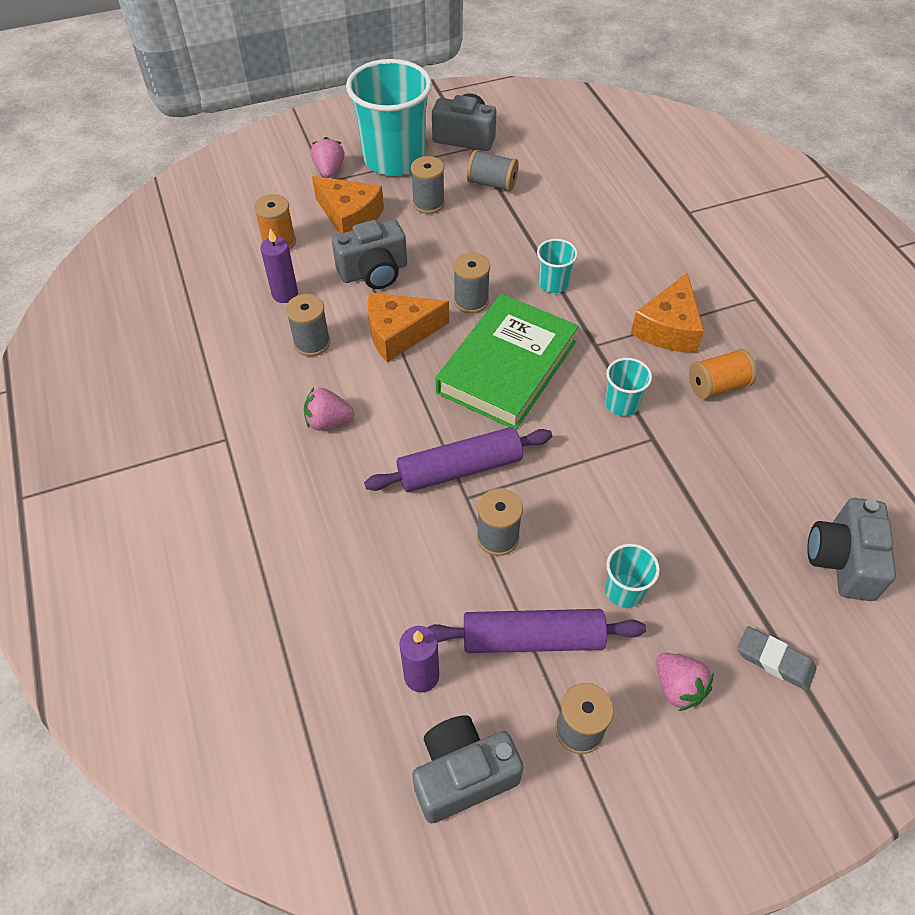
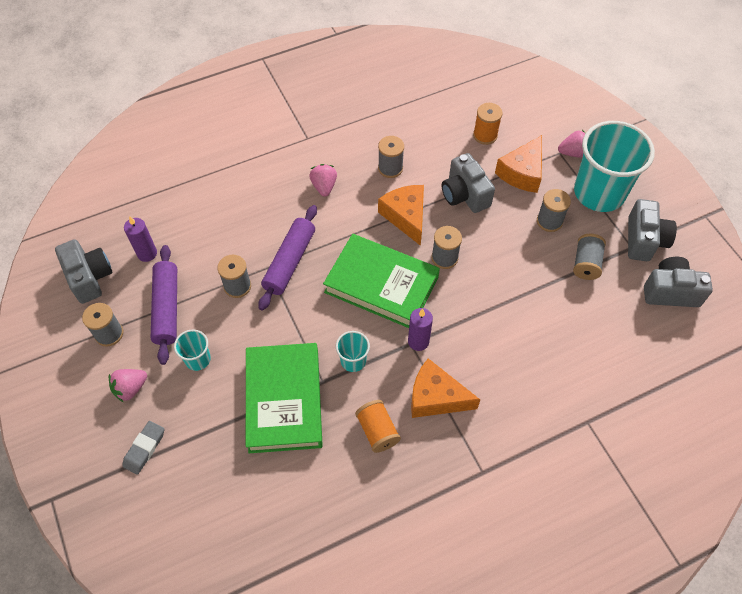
camera: 85 degrees right, 5 degrees up
purple candle [260,229,298,303] -> purple candle moved to [408,308,433,351]
purple rolling pin [364,427,552,492] -> purple rolling pin turned 45 degrees clockwise [258,205,317,310]
turquoise cup [537,239,578,293] -> none
grey camera [807,498,896,601] -> grey camera moved to [644,257,713,307]
none -> green book [246,343,323,453]

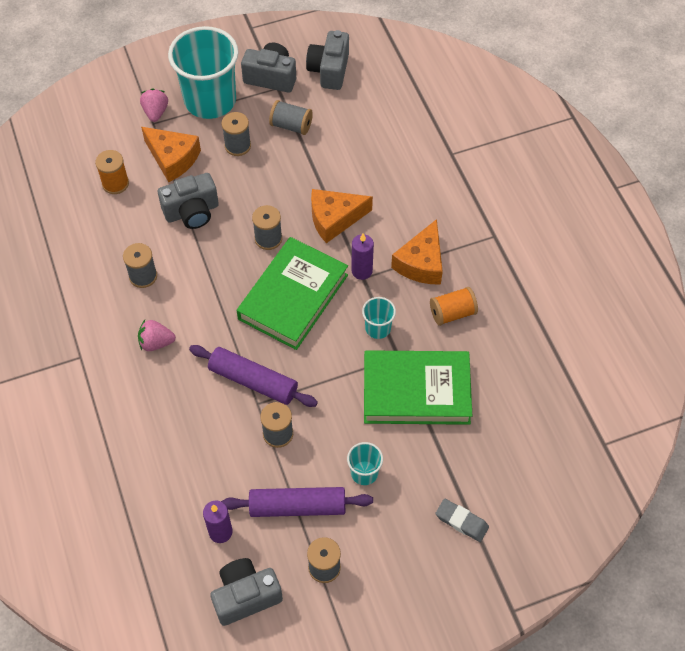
camera: 85 degrees left, 0 degrees up
pink strawberry [109,369,147,402] -> none
orange cheese [378,185,424,246] -> orange cheese moved to [311,189,373,243]

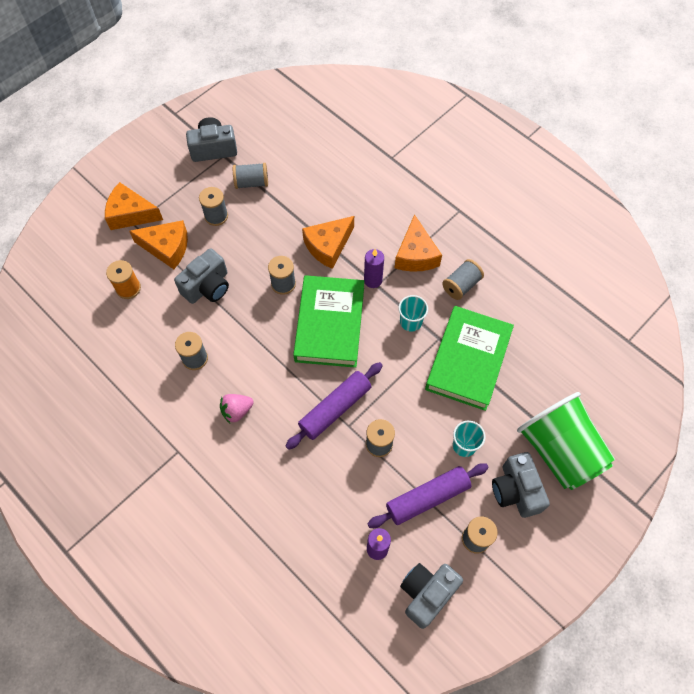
camera: 25 degrees left, 5 degrees up
pink strawberry [140,89,168,122] -> orange cheese [105,182,163,230]
turquoise cup [168,26,239,119] -> none
purple rolling pin [189,345,318,407] -> purple rolling pin turned 45 degrees counterclockwise [286,362,383,450]
grey camera [306,30,349,90] -> grey camera moved to [492,452,550,518]
green book [364,350,472,425] -> green book turned 45 degrees counterclockwise [425,306,514,411]
orange spool [430,287,478,326] -> grey spool [442,259,484,300]
grey eraser [435,499,489,542] -> green cup [517,392,615,490]

